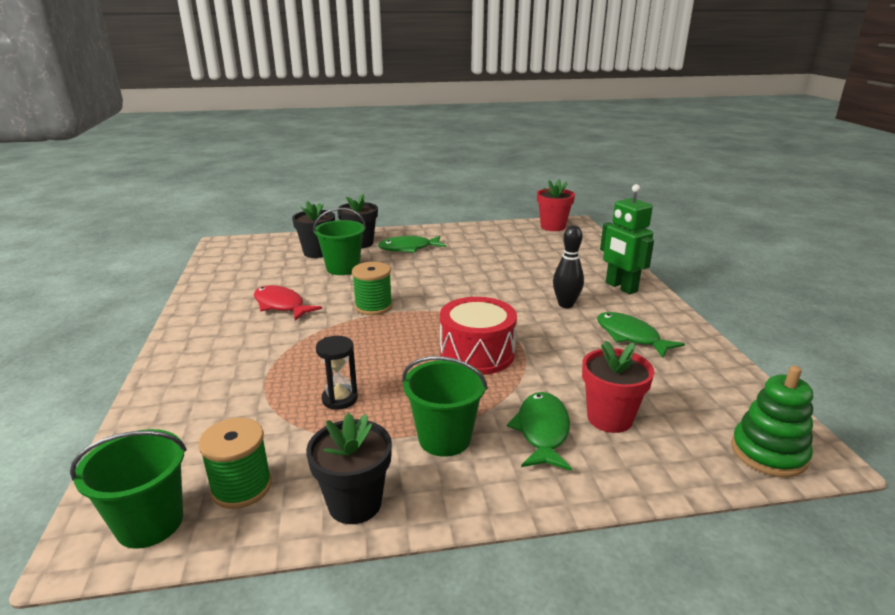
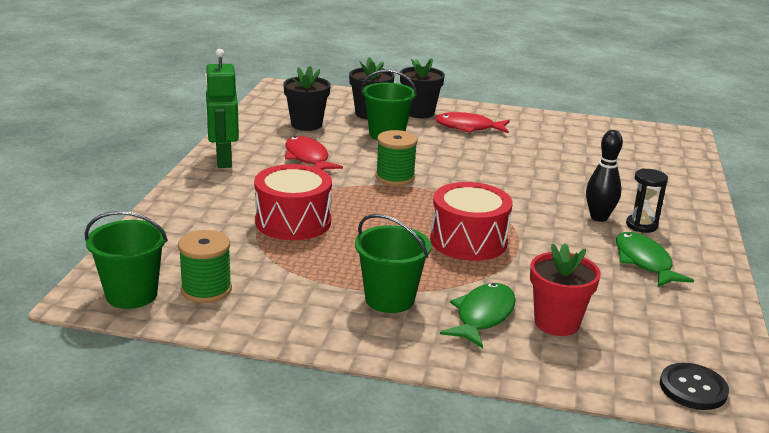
camera: 20 degrees right, 0 degrees up
black flower pot [306,413,392,524] -> black flower pot moved to [283,66,331,131]
black hourglass [316,336,358,410] -> black hourglass moved to [626,168,668,233]
green fish [378,236,446,253] -> red fish [435,112,510,133]
red flower pot [537,179,575,231] -> none
green robot [600,184,654,294] -> green robot moved to [205,49,239,168]
green stacking toy [731,366,813,477] -> black button [660,363,729,410]
none -> red drum [254,164,332,240]

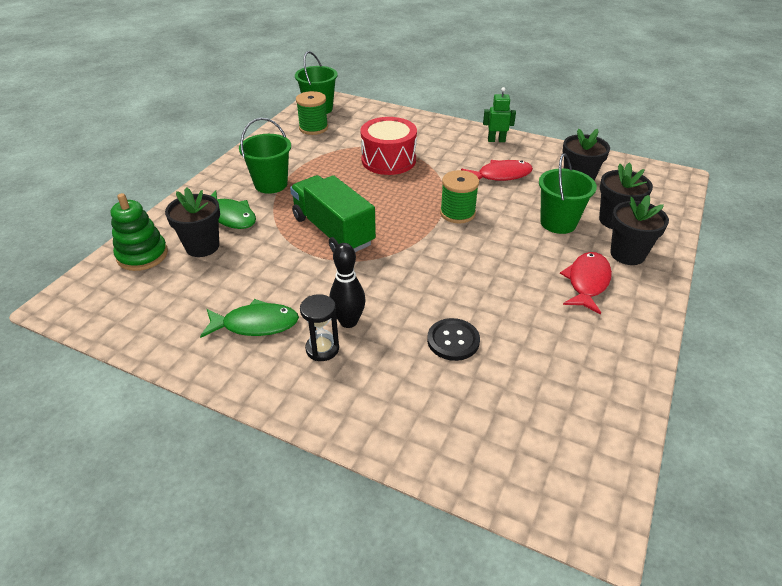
camera: 105 degrees right, 15 degrees up
green robot [205,49,239,168] -> green robot [483,87,516,142], size x0.62
red drum [430,182,513,261] -> green truck [290,175,376,252]
red flower pot [530,243,601,336] -> black flower pot [165,187,220,257]
black button [660,363,729,410] -> black button moved to [427,318,480,361]
none -> green stacking toy [111,193,168,271]

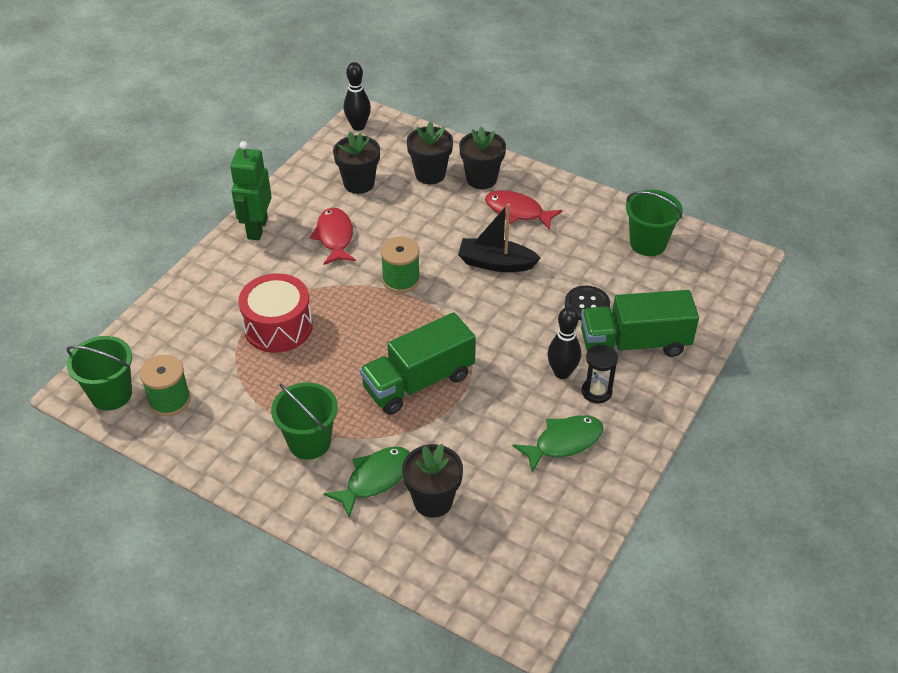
camera: 85 degrees left, 5 degrees up
green stacking toy [111,193,168,271] -> none
green fish [200,299,299,338] -> green fish turned 60 degrees clockwise [513,415,604,473]
green robot [483,87,516,142] -> green robot [230,141,272,240], size x1.63
green bucket [539,153,597,234] -> green bucket moved to [626,190,683,256]
none -> black bowling pin [344,62,371,131]
none -> black boat [458,203,541,272]
none -> green truck [581,290,699,357]

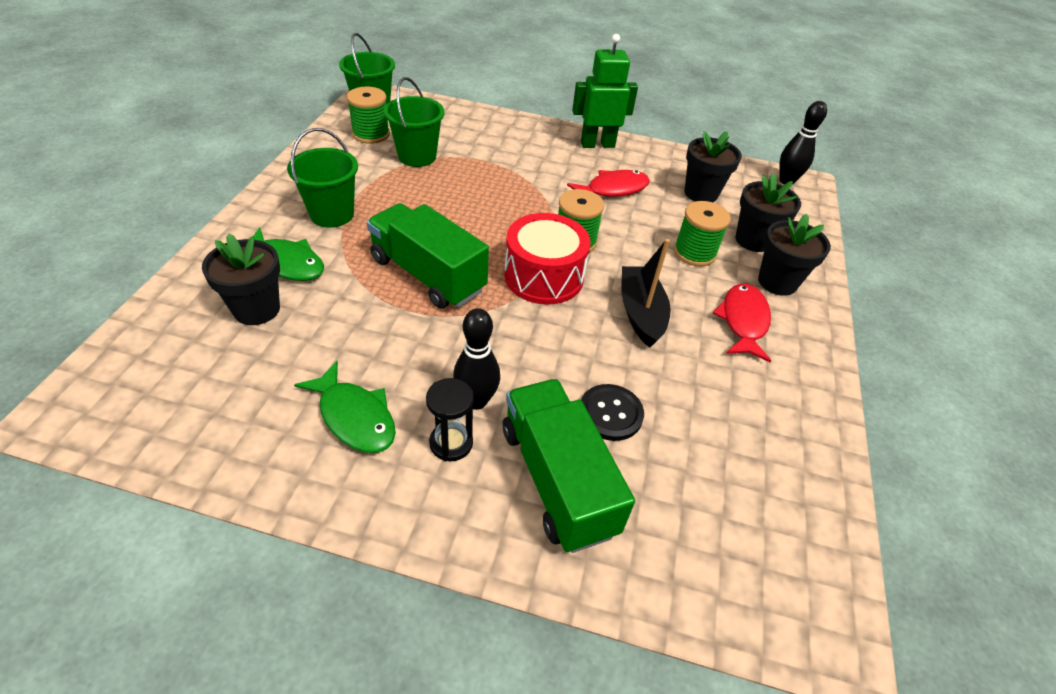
camera: 70 degrees right, 0 degrees up
red drum [238,273,313,353] -> red drum moved to [504,213,590,305]
green bucket [626,190,683,256] -> green bucket moved to [384,77,444,167]
none -> green spool [674,201,731,267]

